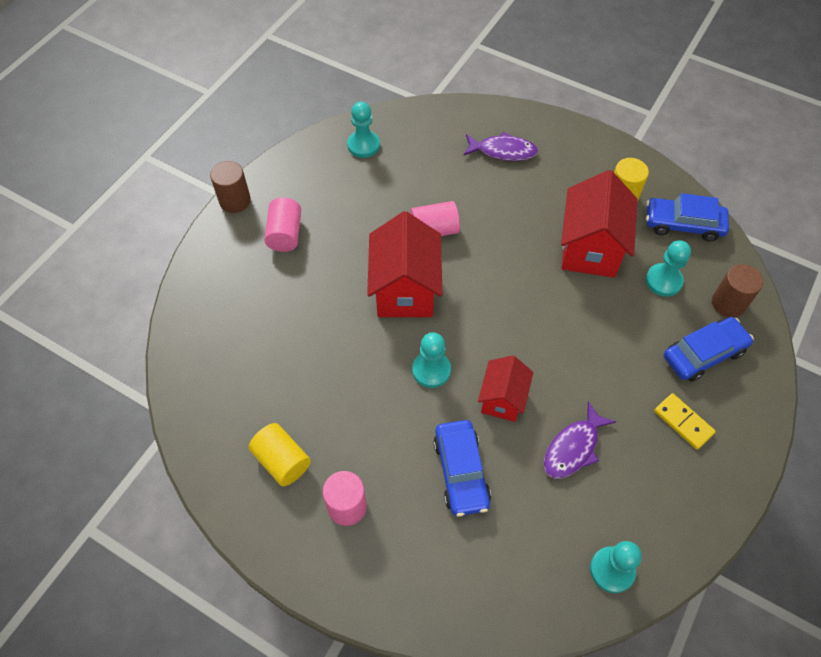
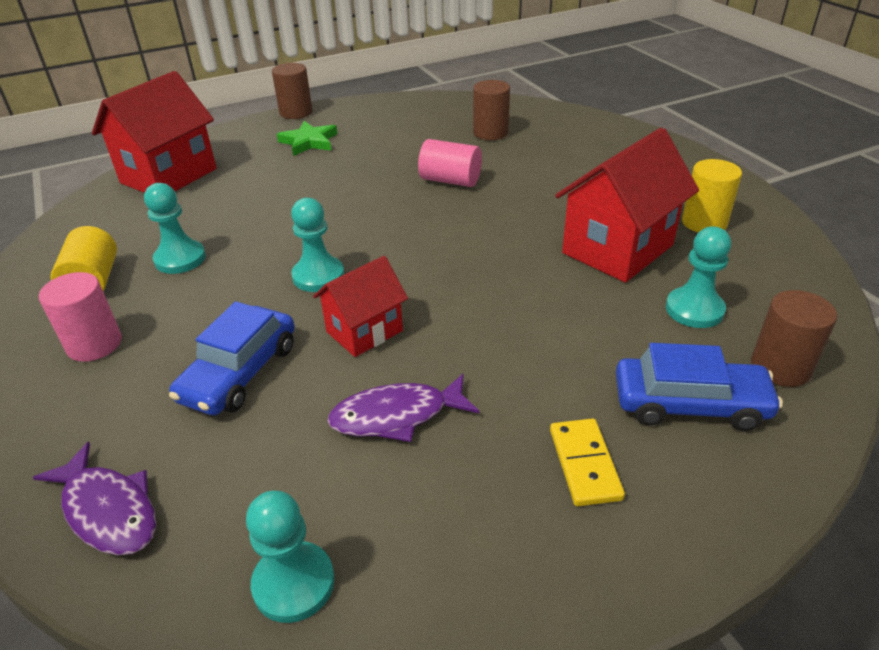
camera: 35 degrees right, 20 degrees down
pink cylinder [264,198,301,252] -> green star [277,121,338,156]
turquoise pawn [347,102,380,158] -> turquoise pawn moved to [144,183,206,274]
red house [367,211,443,317] -> red house moved to [92,71,217,193]
purple fish [463,132,538,161] -> purple fish moved to [32,442,156,555]
blue car [646,193,729,242] -> none
none -> brown cylinder [473,80,510,140]

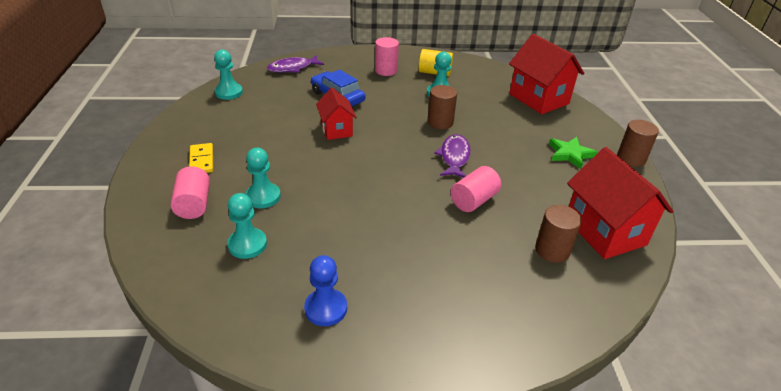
camera: 110 degrees right, 0 degrees up
turquoise pawn [291,198,344,292] -> turquoise pawn moved to [245,148,281,208]
purple fish [327,373,479,442] -> purple fish moved to [434,134,471,178]
yellow domino [550,418,625,506] -> yellow domino turned 60 degrees clockwise [189,143,213,173]
red house [555,127,699,282] -> red house moved to [567,147,674,259]
blue car [616,343,783,431] -> pink cylinder [171,166,210,219]
yellow cylinder [682,159,742,232] -> blue pawn [304,255,347,326]
brown cylinder [751,290,837,387] -> brown cylinder moved to [428,85,457,129]

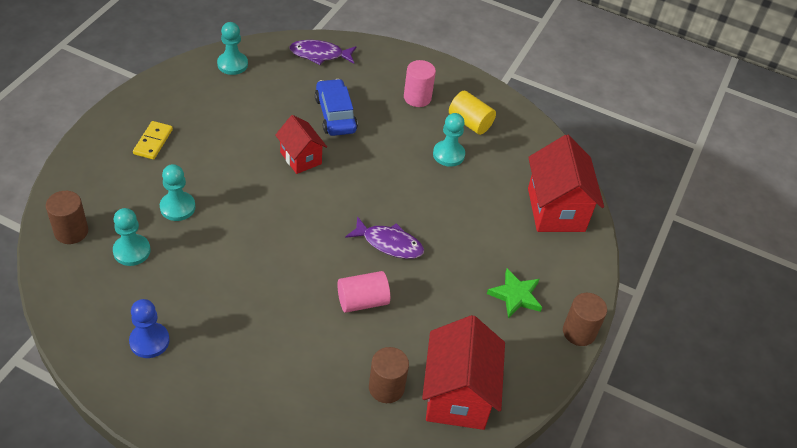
camera: 25 degrees right, 10 degrees up
pink cylinder [171,166,210,219] -> none
red house [316,87,357,140] -> red house turned 45 degrees counterclockwise [275,115,327,174]
brown cylinder [428,85,457,129] -> brown cylinder moved to [46,191,88,244]
purple fish [434,134,471,178] -> purple fish turned 75 degrees clockwise [345,216,424,259]

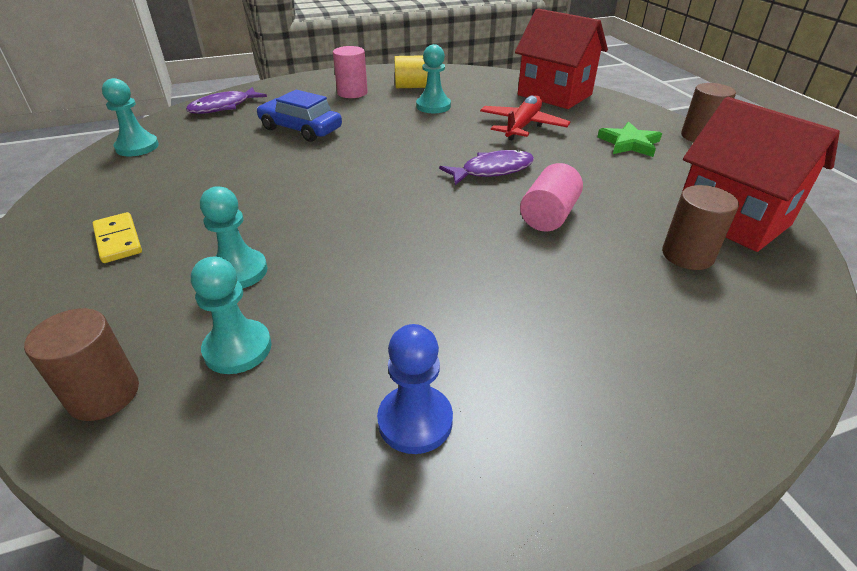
camera: 40 degrees left, 10 degrees down
red house [275,115,327,174] -> none
none -> red plane [480,95,570,141]

